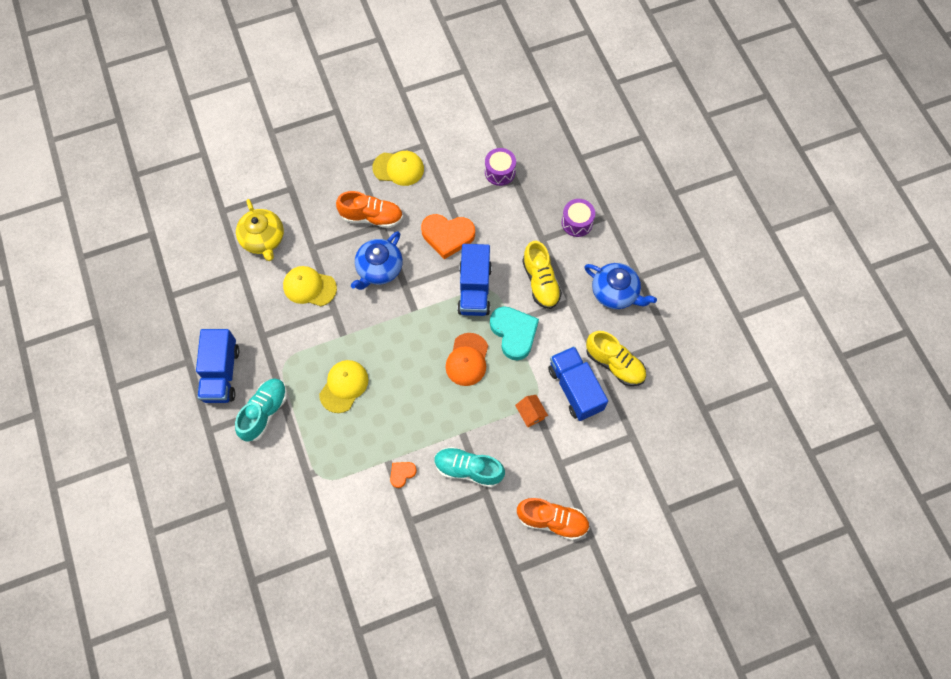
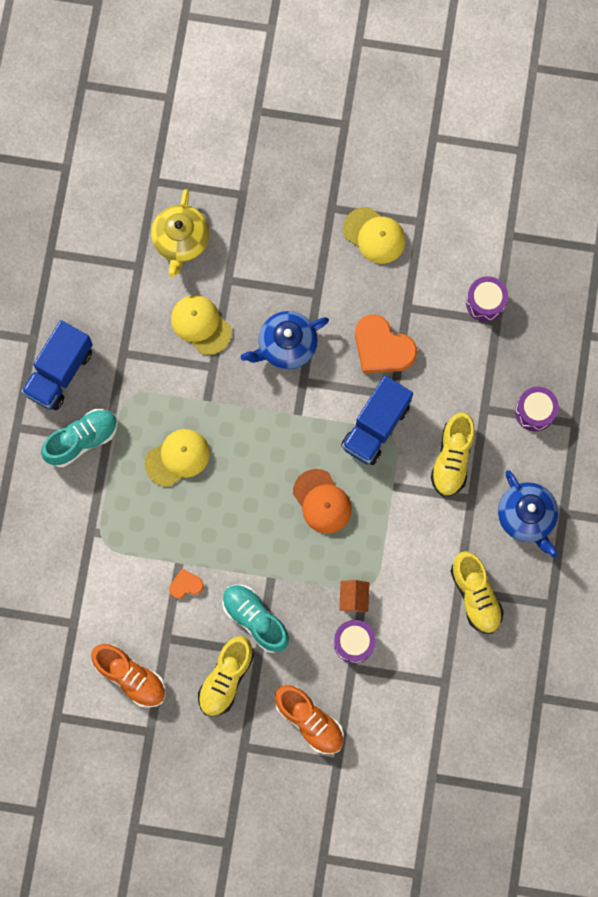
camera: 30 degrees right, 10 degrees up
orange shoe [336,191,403,228] -> orange shoe moved to [91,644,166,708]
orange cap [446,333,488,386] -> orange cap turned 75 degrees counterclockwise [293,469,352,534]
turquoise heart [490,306,539,361] -> none
blue truck [548,346,608,421] -> none
none -> yellow shoe [198,636,254,717]
none -> purple drum [334,620,376,663]

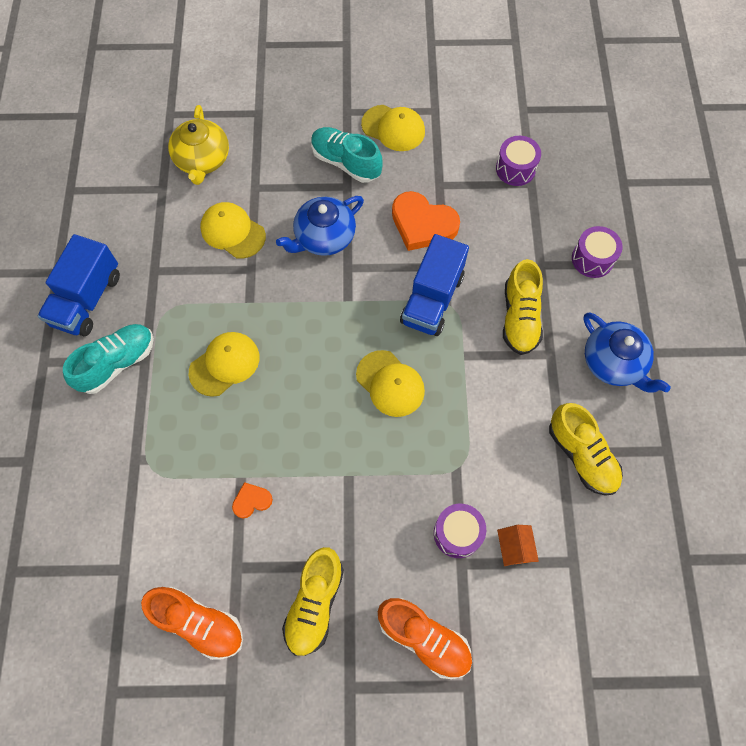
camera: 10 degrees left, 10 degrees down
turquoise shoe [222,585,289,653] -> turquoise shoe moved to [311,127,383,183]
orange cap [293,469,352,534] -> yellow cap [356,350,425,417]
orange house [339,580,369,612] -> orange house moved to [497,525,539,566]

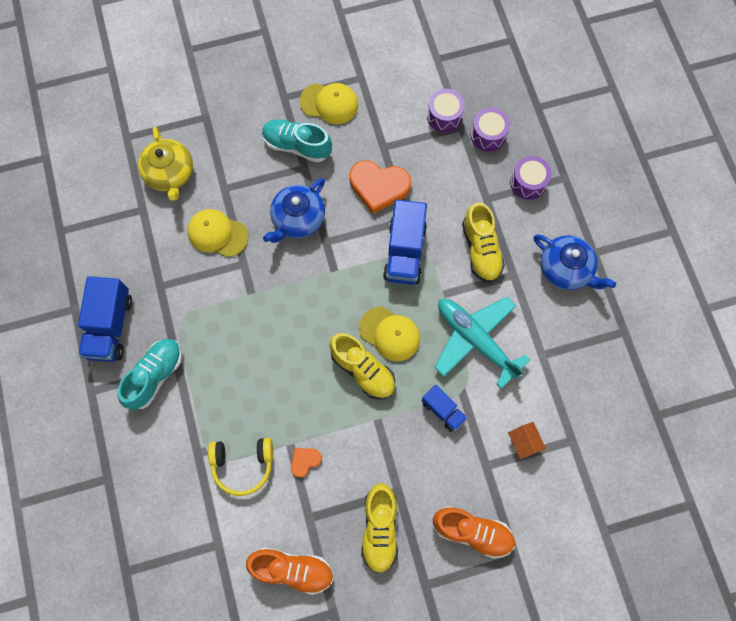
camera: 15 degrees left, 5 degrees up
yellow cap [189,332,260,397] -> none
purple drum [434,504,486,558] -> purple drum moved to [471,108,510,152]
yellow shoe [549,403,623,496] -> yellow shoe moved to [330,333,395,399]
none -> yellow headphones [208,438,273,496]
none -> blue truck [422,385,467,432]
none -> turquoise plane [434,297,531,389]

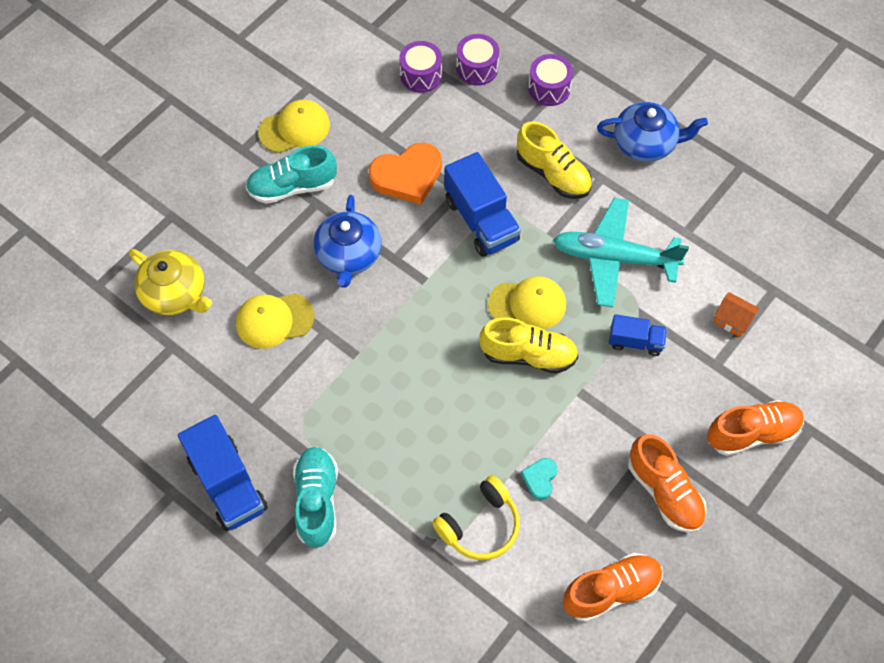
camera: 35 degrees left, 10 degrees down
orange heart [291,448,322,478] -> turquoise heart [521,458,557,500]
yellow shoe [361,483,398,574] -> orange shoe [628,434,707,533]

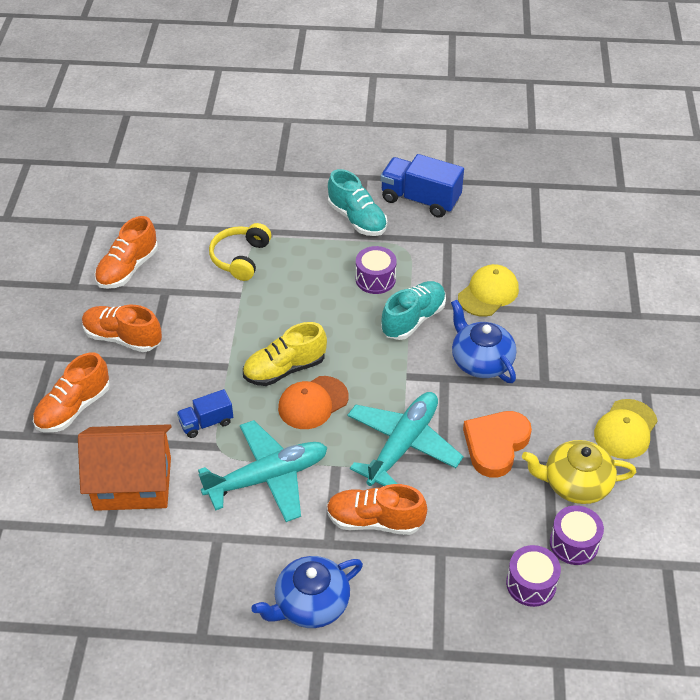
camera: 145 degrees right, 15 degrees down
yellow teapot [129,249,212,315] -> yellow teapot moved to [522,440,636,504]
turquoise shoe [246,145,337,204] -> turquoise shoe moved to [381,281,446,340]
blue truck [445,152,521,257] -> turquoise plane [348,392,464,486]
yellow cap [488,276,566,329] -> orange cap [278,376,349,429]
yellow shoe [517,121,592,199] -> orange shoe [327,484,427,535]
turquoise heart [521,458,557,500] -> none
purple drum [528,54,573,106] -> purple drum moved to [356,246,397,294]
orange house [714,292,759,337] -> orange house [78,424,172,511], size x2.41

